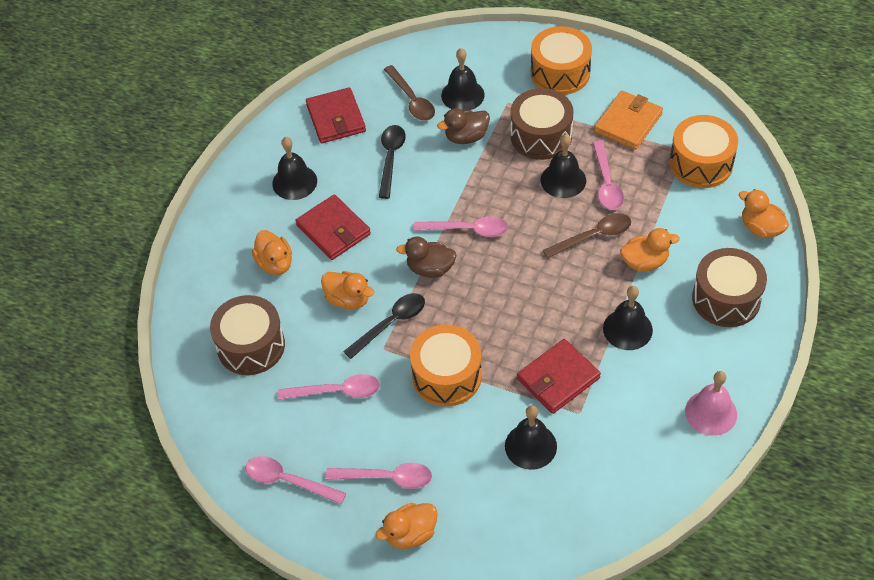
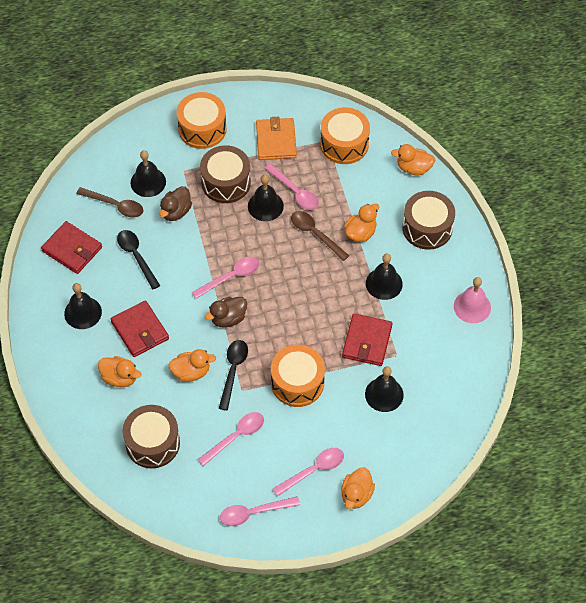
camera: 40 degrees left, 5 degrees up
red wallet [295,194,371,260] -> red wallet turned 45 degrees clockwise [111,300,169,357]
brown spoon [542,213,631,259] -> brown spoon turned 75 degrees counterclockwise [291,211,350,261]

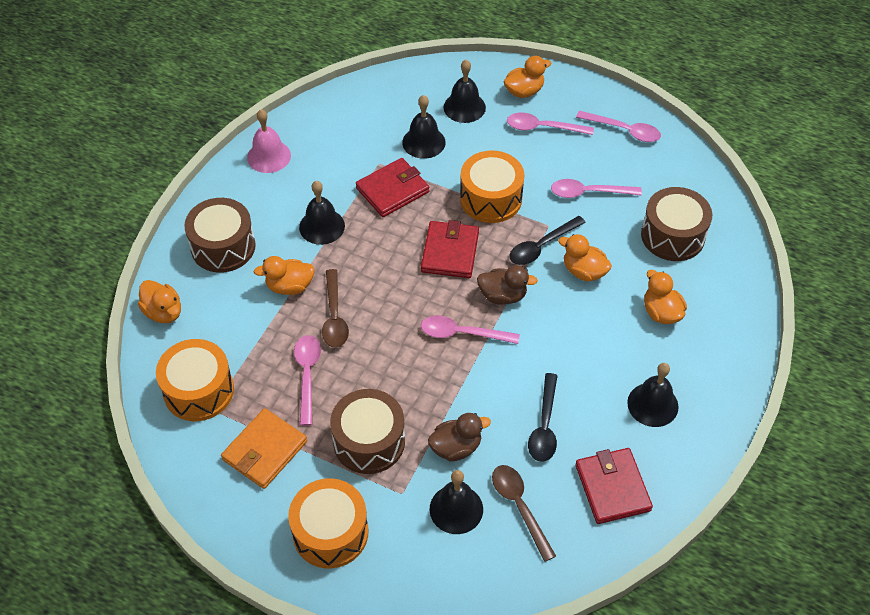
camera: 140 degrees left, 5 degrees down
red wallet [111,300,169,357] -> red wallet moved to [421,220,479,278]
black bell [248,175,284,221] -> black bell moved to [444,60,486,123]

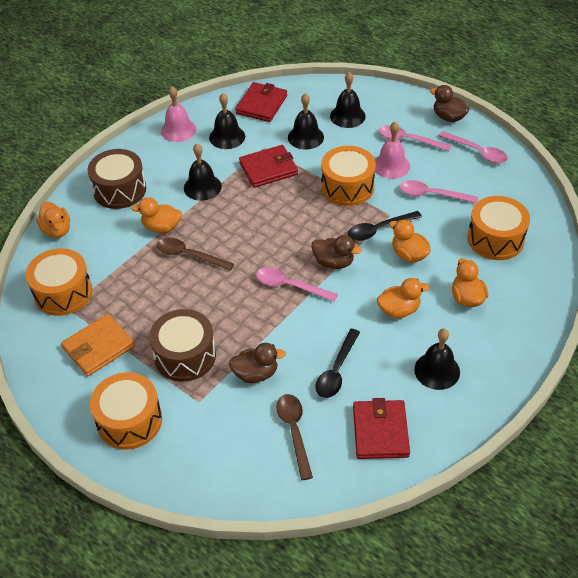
camera: 15 degrees right, 5 degrees down
pink spoon [294,335,321,426] -> none
brown spoon [322,269,349,348] -> brown spoon turned 105 degrees clockwise [157,238,234,271]
red wallet [421,220,479,278] -> red wallet moved to [235,82,287,122]
black bell [430,470,483,534] -> black bell moved to [209,93,245,149]
orange duck [504,56,552,98] -> orange duck moved to [377,278,430,318]
brown drum [641,187,712,261] -> orange drum [467,196,530,260]
none -> pink bell [375,122,410,179]
none -> brown duck [430,85,470,122]

